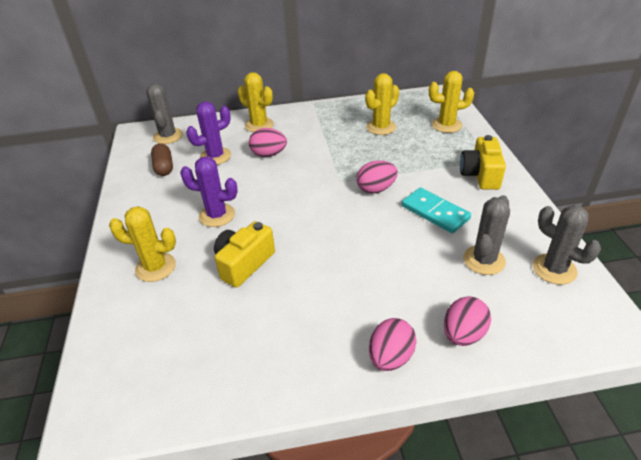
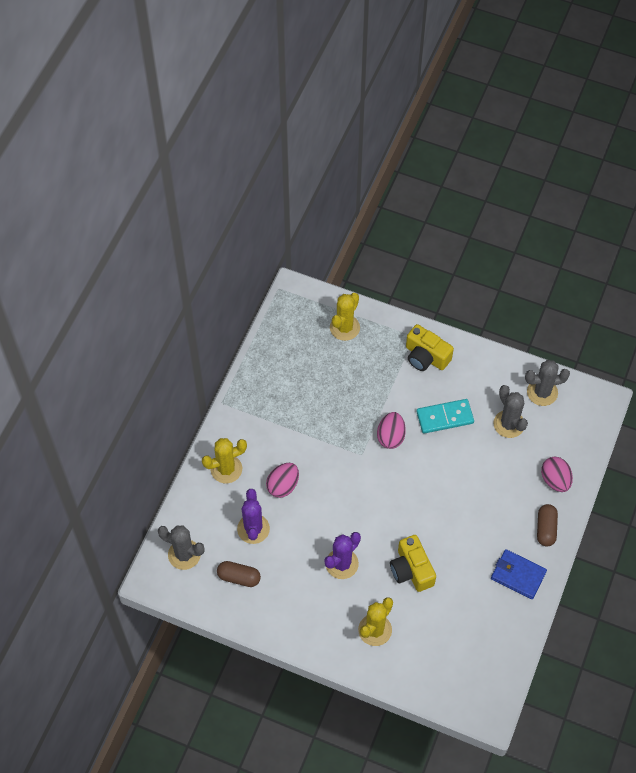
camera: 60 degrees left, 20 degrees up
yellow cactus [365,73,399,135] -> none
pink egg [369,318,417,371] -> brown capsule [537,504,558,547]
none -> blue wallet [491,549,547,599]

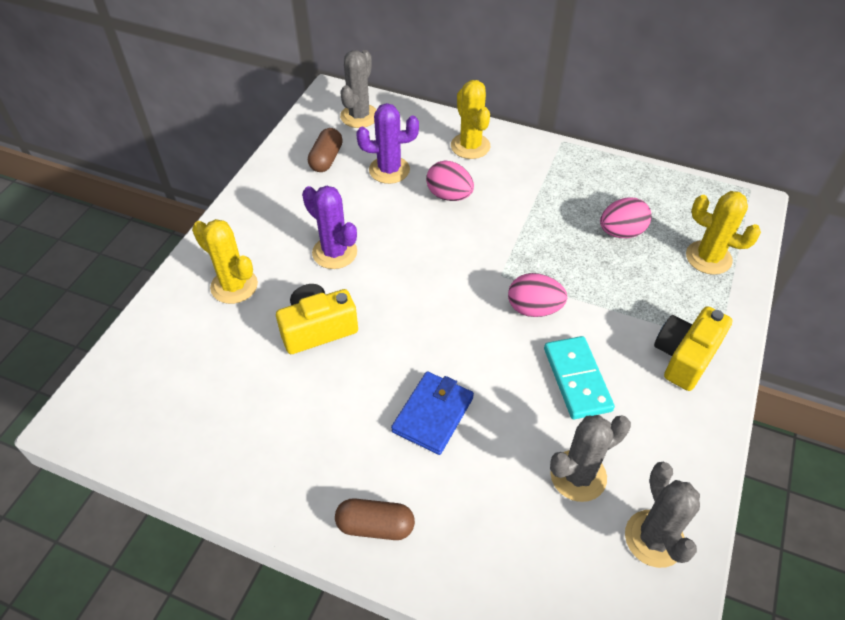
camera: 90 degrees right, 10 degrees down
blue wallet [491,549,547,599] -> blue wallet moved to [391,371,474,455]
pink egg [541,457,573,492] -> pink egg moved to [600,198,652,238]

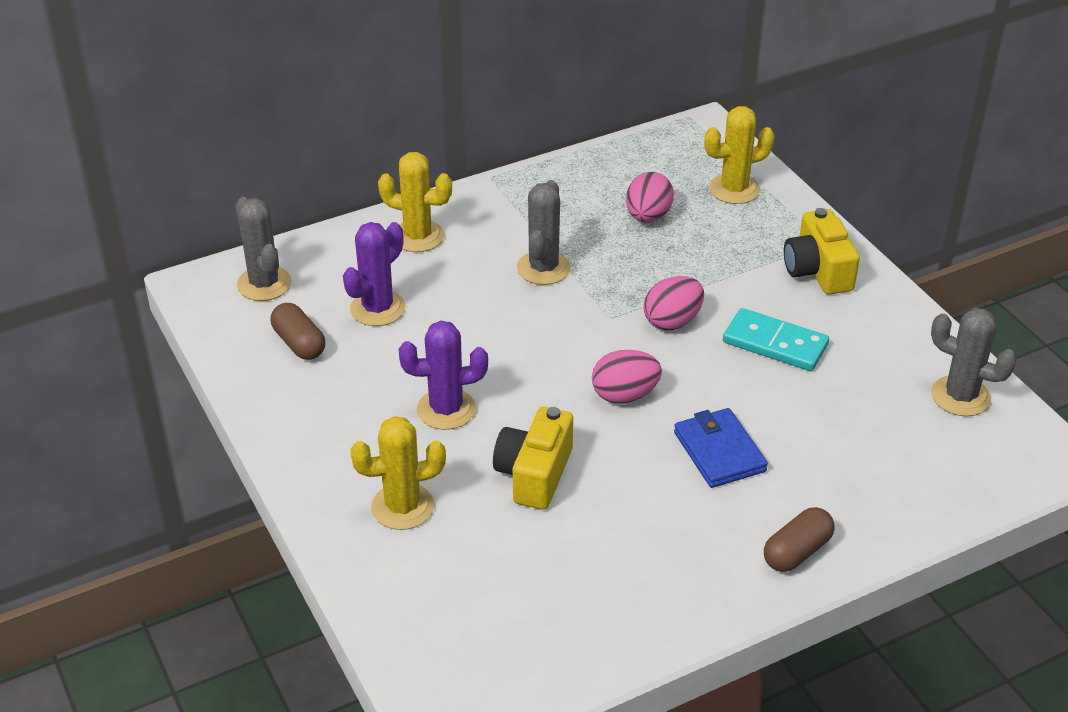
camera: 50 degrees left, 10 degrees down
pink egg [426,161,474,201] -> pink egg moved to [592,350,662,403]
grey cactus [550,415,631,502] -> grey cactus moved to [517,180,571,285]

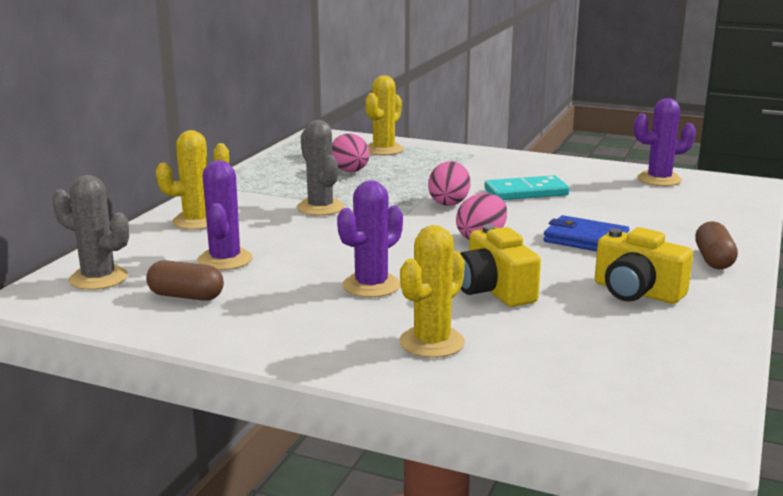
camera: 40 degrees left, 20 degrees down
yellow camera [784,208,860,295] -> yellow camera moved to [595,227,693,304]
grey cactus [931,308,1017,416] -> purple cactus [634,98,696,186]

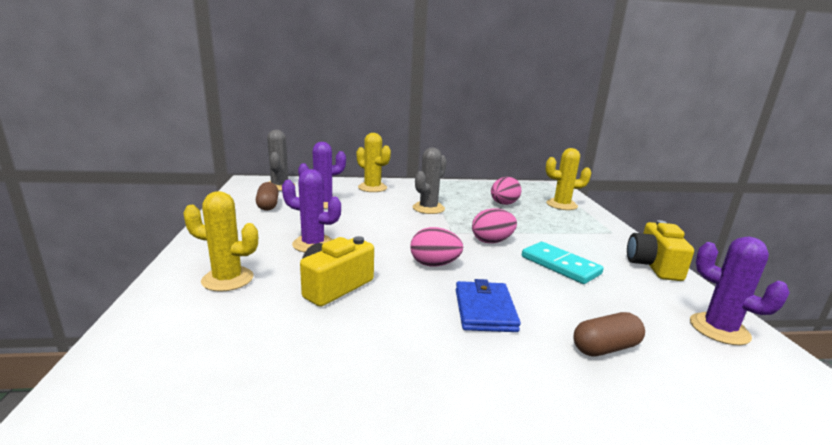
camera: 60 degrees right, 0 degrees up
yellow camera [595,227,693,304] -> yellow camera moved to [627,220,694,281]
brown capsule [695,221,738,269] -> brown capsule moved to [573,312,645,357]

